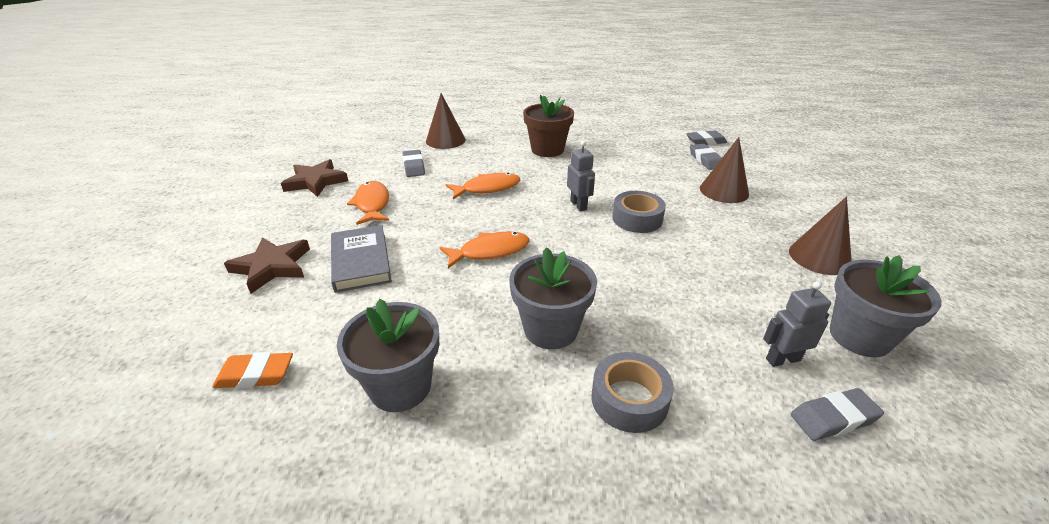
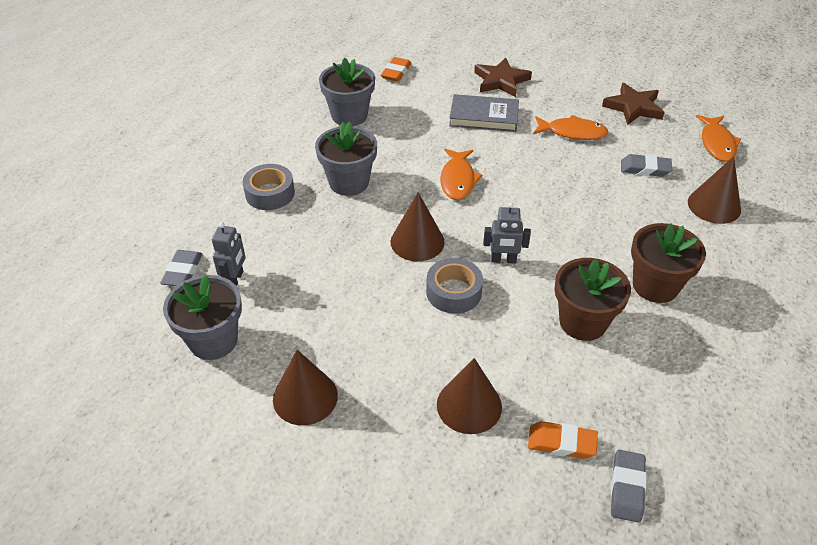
camera: 115 degrees right, 10 degrees up
orange fish [446,173,520,199] -> orange fish moved to [696,115,741,162]
grey eraser [690,144,722,170] -> orange eraser [528,421,598,459]
none -> brown cone [391,192,445,261]
none -> brown flower pot [555,258,631,341]

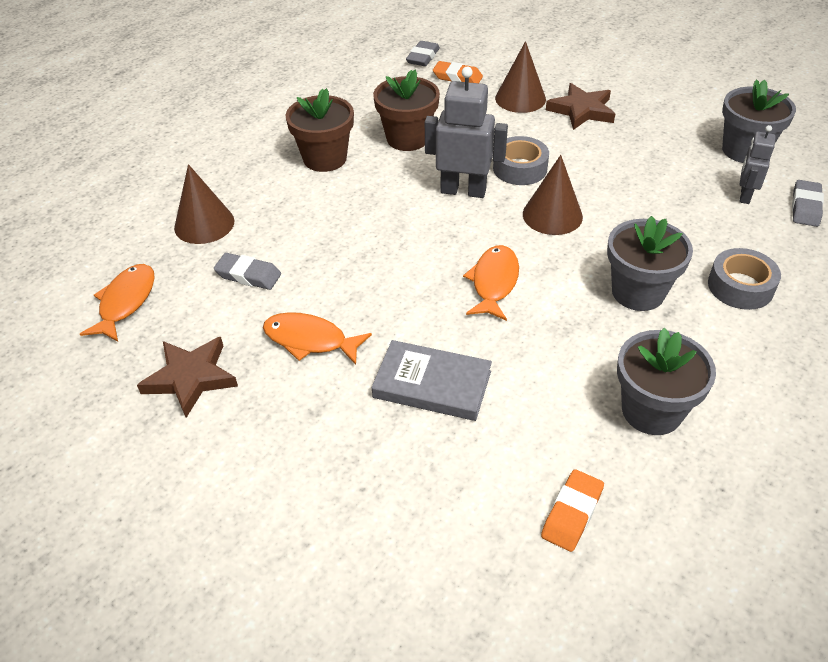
camera: 170 degrees left, 0 degrees up
brown cone [273,350,338,425] -> none
brown star [474,58,532,97] -> brown star moved to [546,83,615,130]
grey robot [483,202,531,263] -> grey robot [425,67,508,198], size x1.70

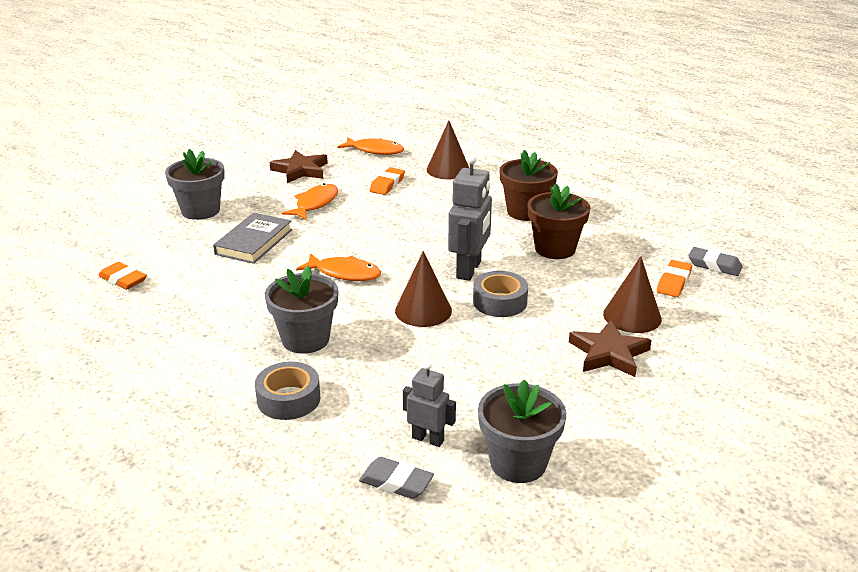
camera: 95 degrees right, 15 degrees down
grey eraser [214,253,281,290] -> orange eraser [370,167,405,195]
grey flower pot [617,328,716,435] -> grey flower pot moved to [165,149,225,220]

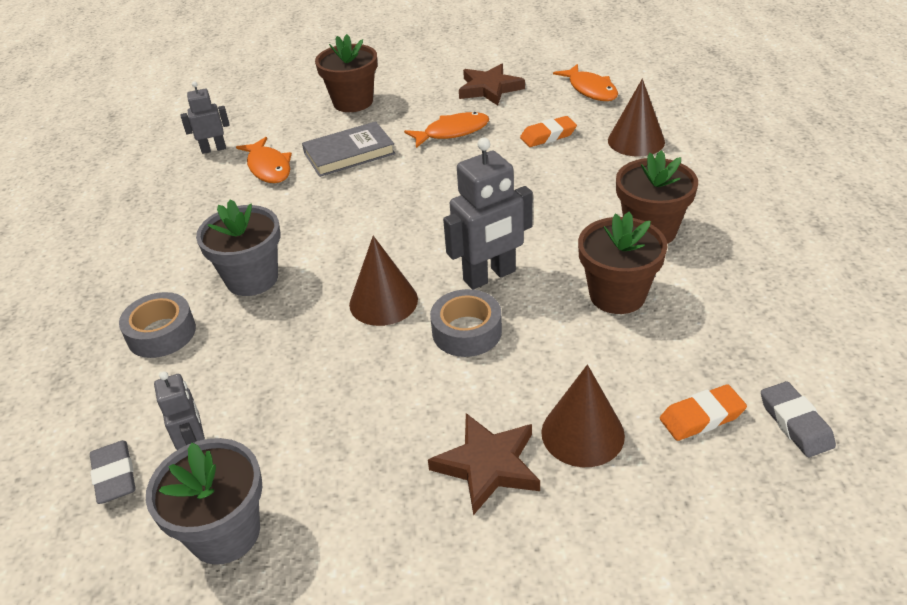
camera: 45 degrees right, 10 degrees up
orange eraser [98,262,147,290] -> grey robot [181,81,230,154]
grey flower pot [165,149,225,220] -> brown flower pot [315,34,377,112]
orange fish [296,253,381,281] -> orange fish moved to [236,137,292,183]

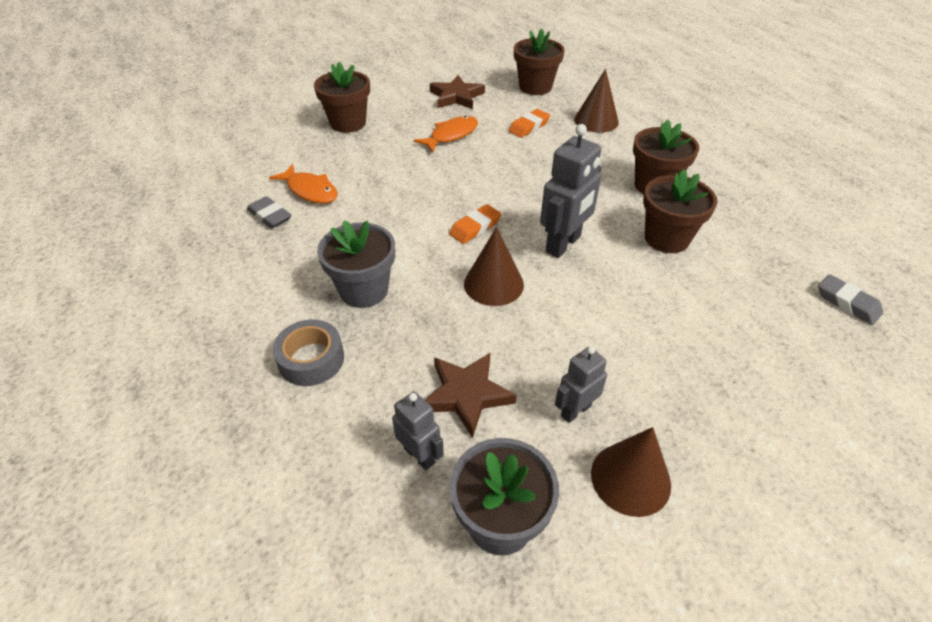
camera: 25 degrees left, 5 degrees up
grey eraser [90,440,136,504] -> grey eraser moved to [247,196,291,229]
grey robot [181,81,230,154] -> grey robot moved to [555,346,607,423]
grey book [302,121,395,177] -> none
brown star [428,413,540,515] -> brown star moved to [425,353,517,438]
grey tape [430,289,502,357] -> none
brown cone [541,365,625,467] -> brown cone moved to [591,427,671,517]
orange fish [553,64,618,101] -> brown flower pot [514,29,565,95]
orange eraser [660,384,747,441] -> orange eraser moved to [449,204,501,244]

